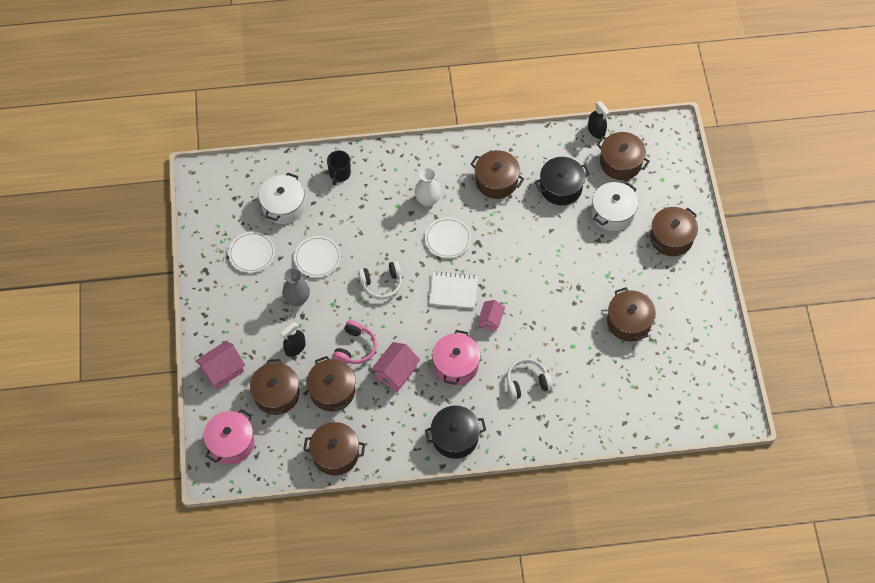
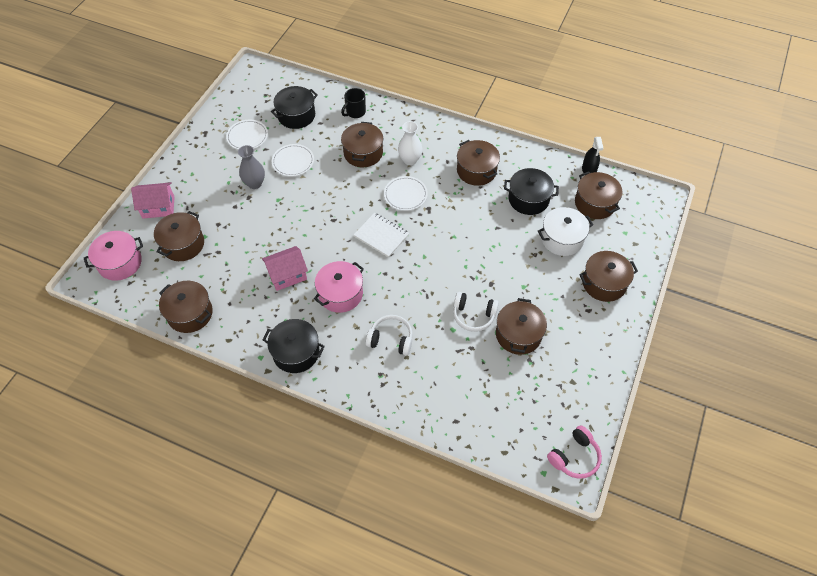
camera: 30 degrees right, 5 degrees down
white pot [259,173,305,224] -> black pot [271,86,318,129]
black spray bottle [280,323,306,357] -> none
brown pot [307,356,355,412] -> brown pot moved to [341,122,383,167]
pink headphones [333,320,377,364] -> pink headphones moved to [547,425,602,479]
white headphones [358,261,402,300] -> white headphones moved to [453,292,499,332]
pink house [478,300,505,331] -> none

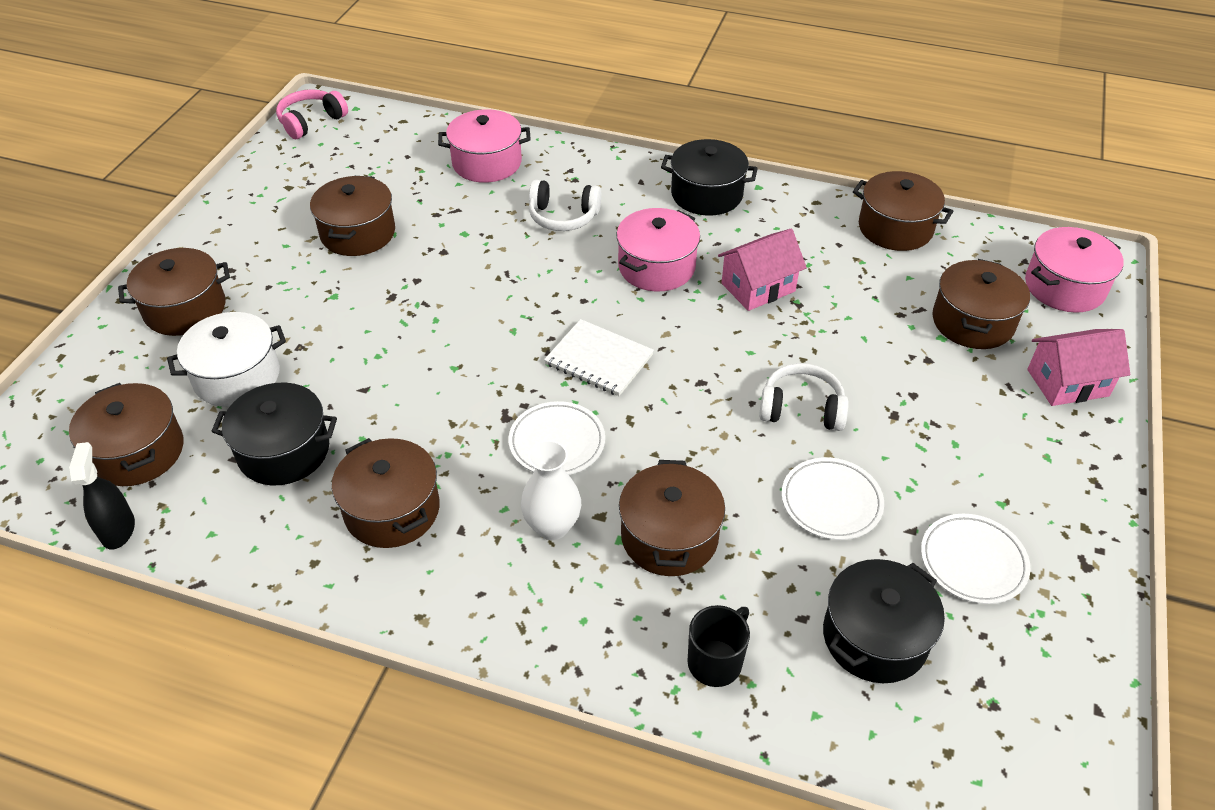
camera: 175 degrees right, 10 degrees down
grey vase [238,145,265,189] -> none
white headphones [453,292,499,332] -> white headphones moved to [759,363,849,431]
none -> pink pot [438,109,531,183]

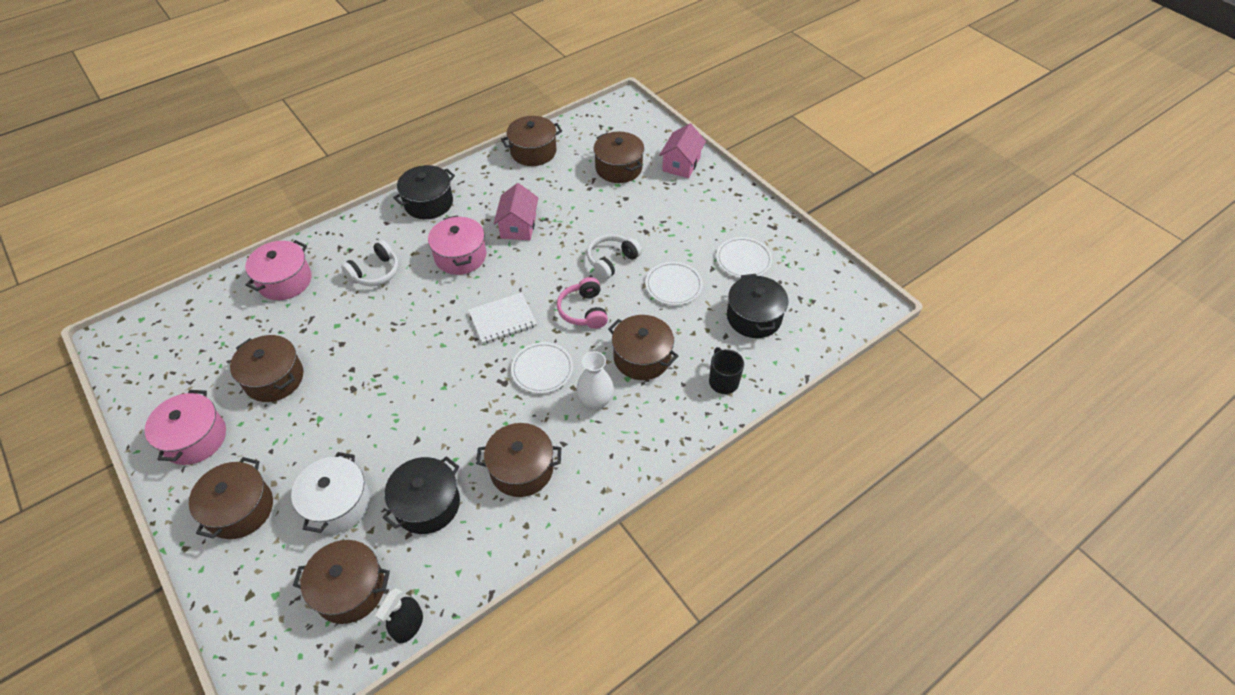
camera: 55 degrees left, 5 degrees up
black spray bottle [69,442,135,550] -> black spray bottle turned 90 degrees counterclockwise [375,588,423,643]
pink headphones [276,89,348,139] -> pink headphones moved to [557,277,608,329]
pink pot [1025,227,1124,313] -> pink pot moved to [145,390,226,465]

